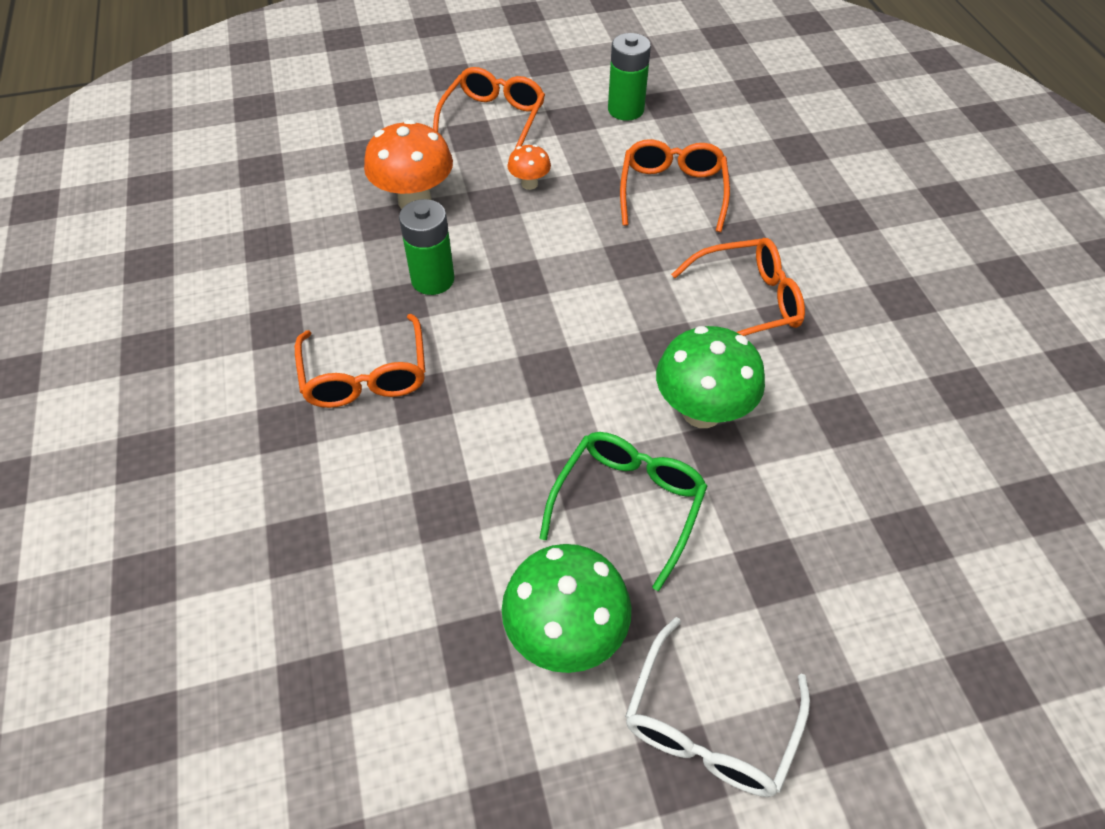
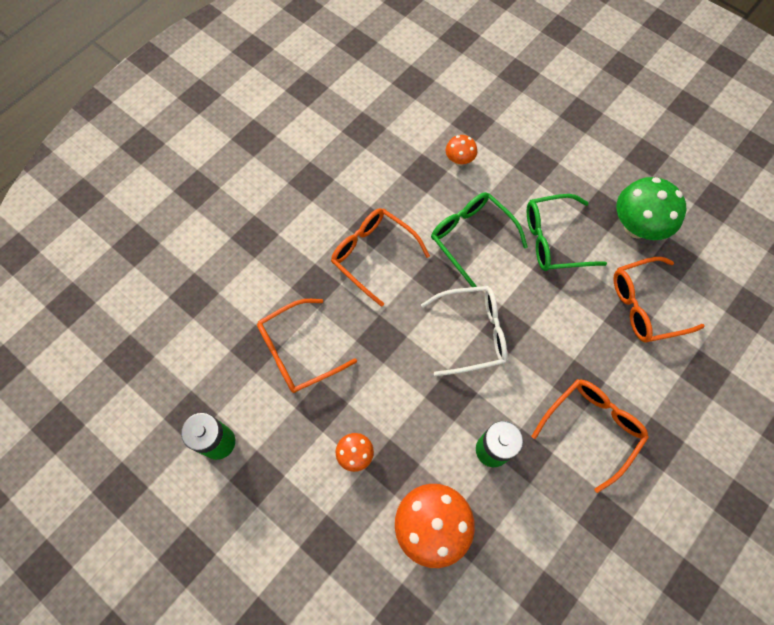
camera: 125 degrees left, 15 degrees up
orange glasses [433,67,545,150] -> orange glasses moved to [613,257,705,343]
white glasses [625,617,810,797] -> white glasses moved to [421,286,507,376]
green mushroom [656,326,765,428] -> green glasses [431,192,528,287]
none -> orange mushroom [446,135,477,166]

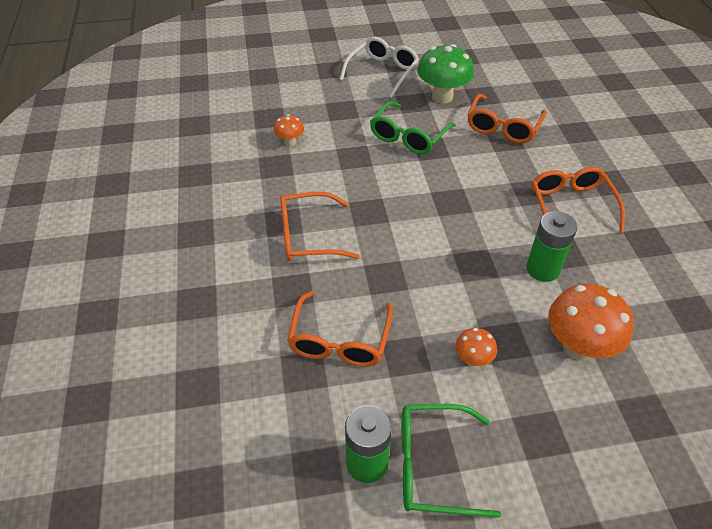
camera: 50 degrees left, 20 degrees down
white glasses [421,286,507,376] -> white glasses moved to [340,37,419,98]
green glasses [431,192,528,287] -> green glasses moved to [402,404,501,518]

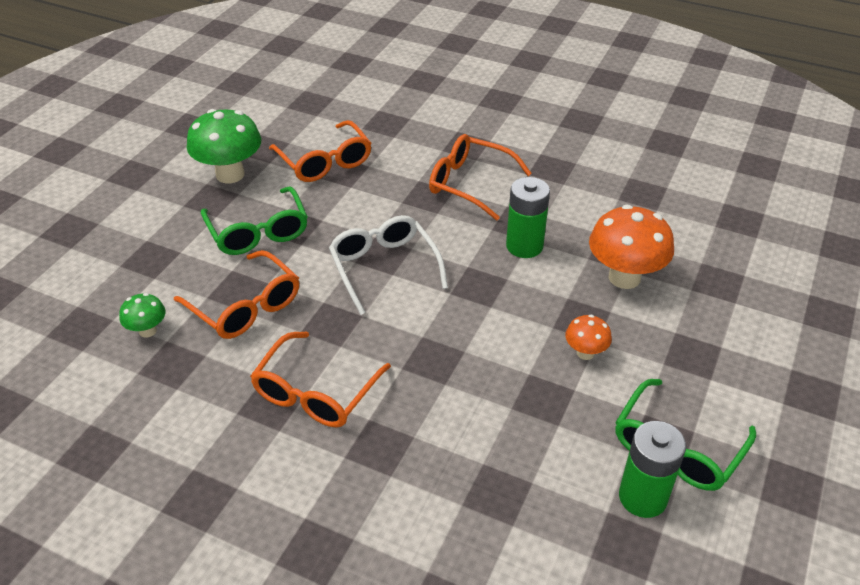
camera: 55 degrees left, 5 degrees down
orange mushroom [273,114,304,146] -> green mushroom [119,293,166,338]
orange glasses [287,291,393,367] -> orange glasses moved to [174,250,299,339]
white glasses [340,37,419,98] -> white glasses moved to [329,215,448,315]

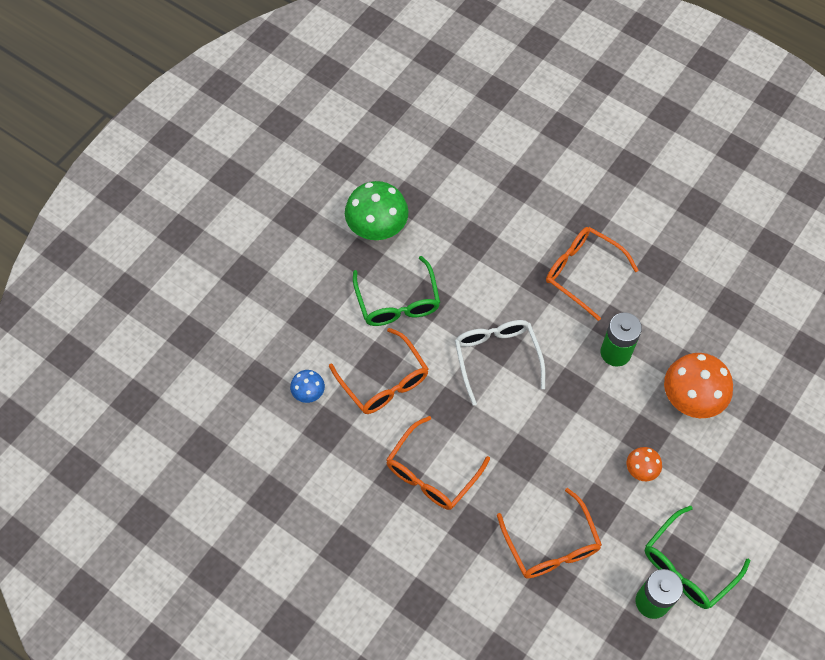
camera: 10 degrees right, 20 degrees up
green mushroom [119,293,166,338] -> blue mushroom [290,370,325,403]
orange glasses [269,120,372,182] -> orange glasses moved to [497,488,602,579]

